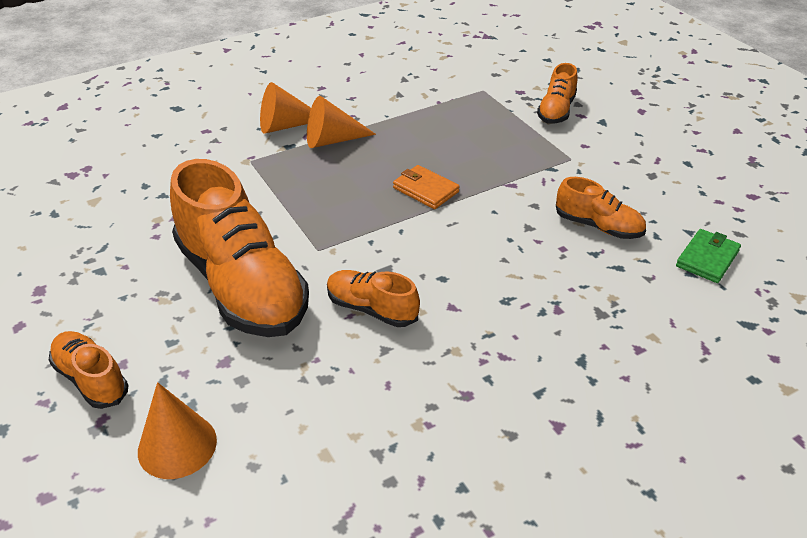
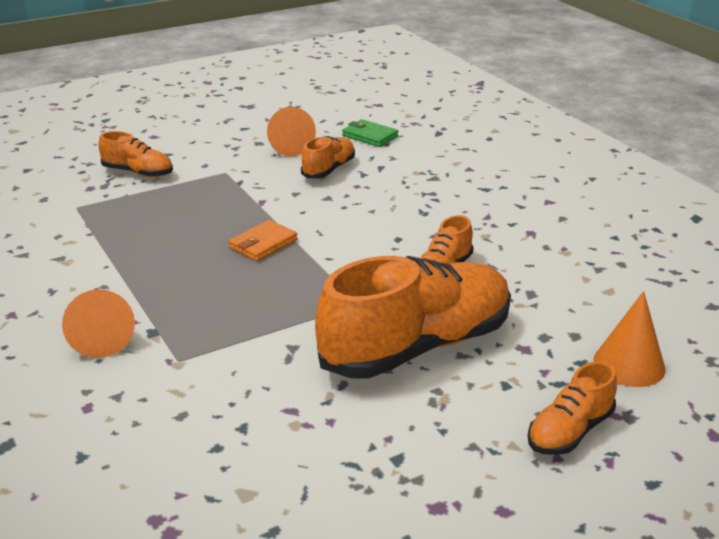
camera: 90 degrees left, 10 degrees down
orange cone [307,96,376,148] -> orange cone moved to [267,107,316,157]

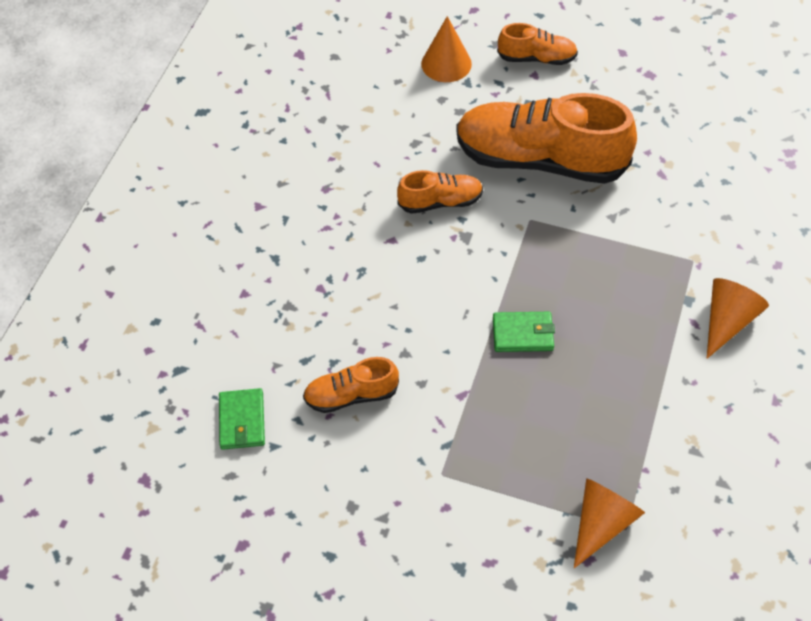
camera: 130 degrees left, 25 degrees up
orange shoe [98,131,173,177] -> none
orange wallet [228,220,298,261] -> green wallet [493,312,555,352]
orange cone [267,107,316,157] -> orange cone moved to [574,478,645,568]

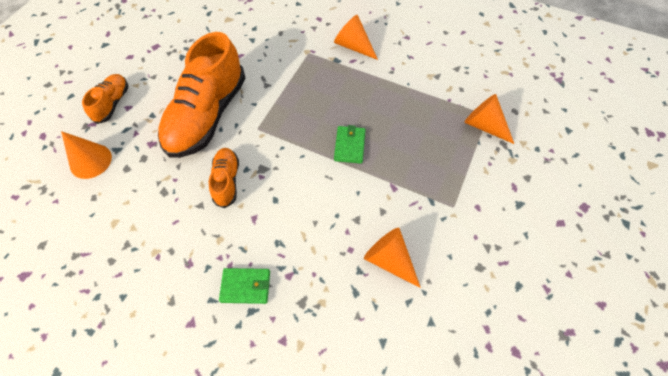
camera: 85 degrees left, 5 degrees up
green wallet [219,388,265,450] -> green wallet moved to [219,268,270,304]
orange shoe [303,357,399,413] -> orange cone [364,228,421,288]

